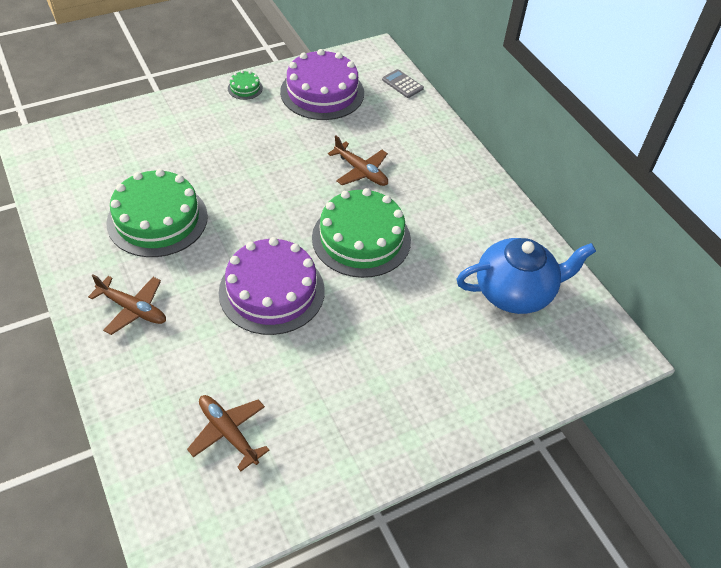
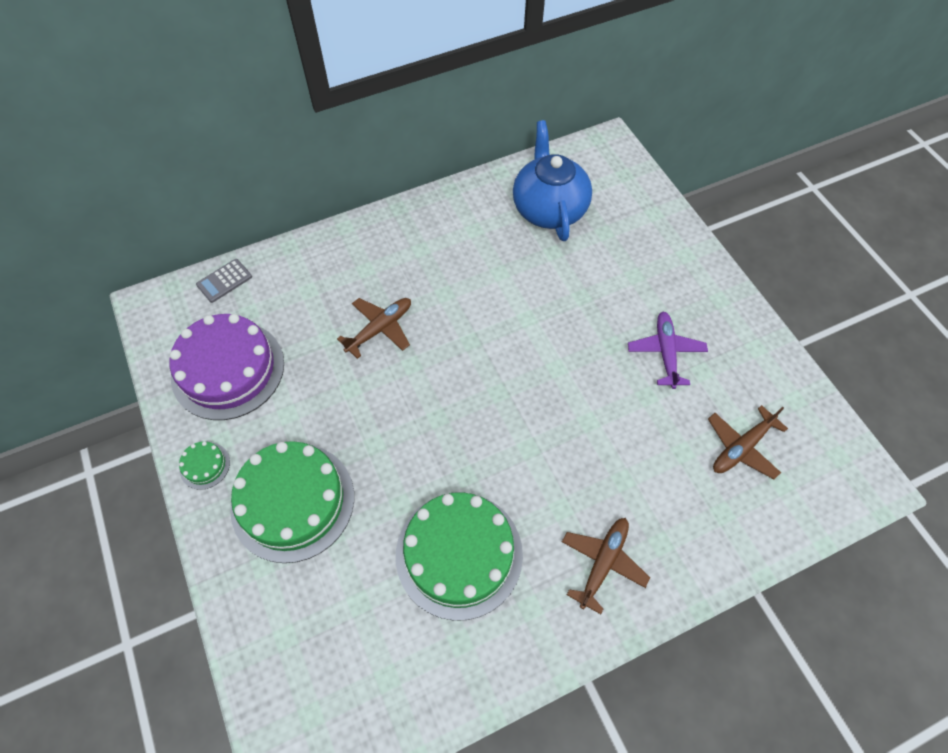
camera: 85 degrees left, 10 degrees up
purple cake [219,237,325,335] -> none
green cake [312,188,411,278] -> green cake moved to [230,441,354,563]
none -> purple plane [628,312,708,389]

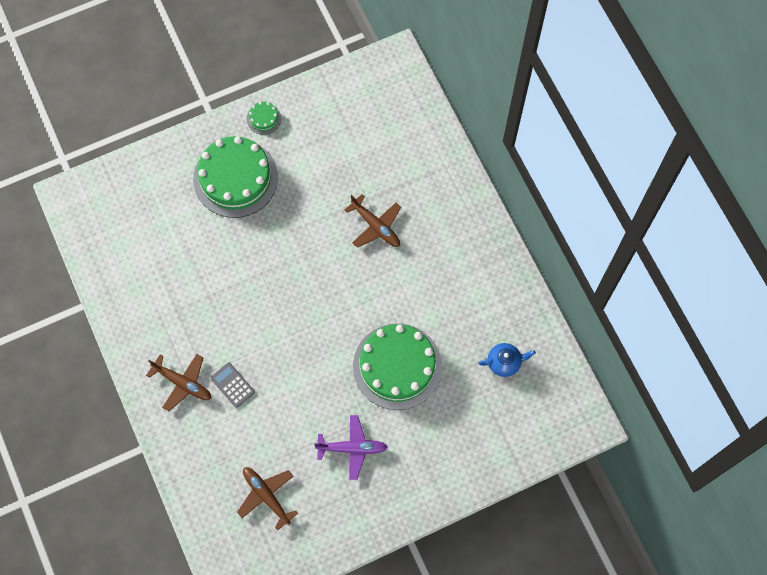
camera: 90 degrees right, 10 degrees up
purple cake [170,314,284,420] -> none
grey calculator [196,259,252,303] -> grey calculator moved to [210,362,255,408]
green cake [396,492,523,621] -> green cake moved to [353,324,442,410]
blue teapot [513,120,592,241] -> blue teapot [478,343,536,377], size x0.49

